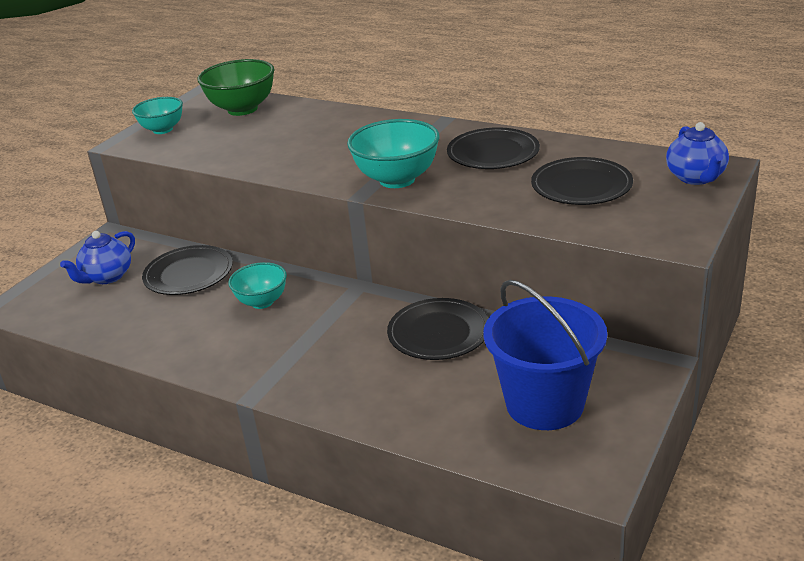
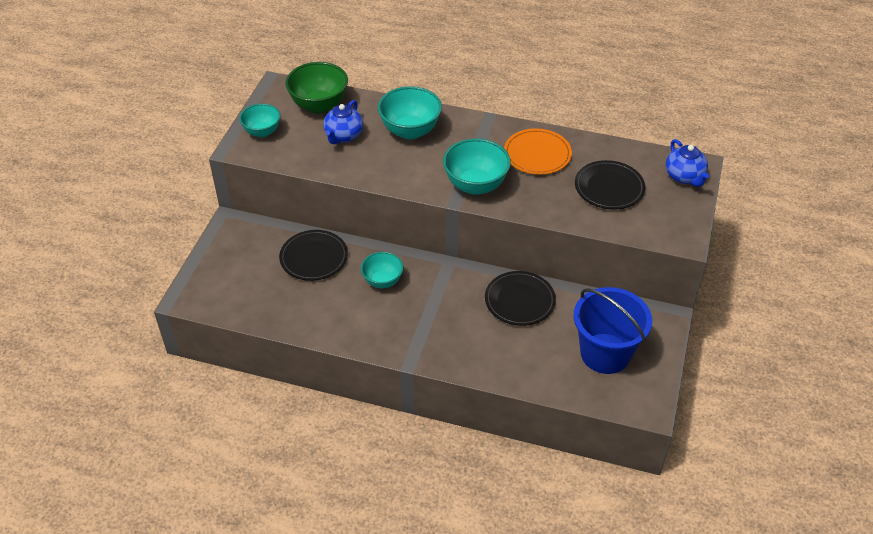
camera: 15 degrees left, 15 degrees up
blue teapot [60,231,135,284] -> blue teapot moved to [324,100,363,144]
black plate [447,127,540,169] -> orange plate [504,128,572,175]
none -> turquoise bowl [378,86,442,140]

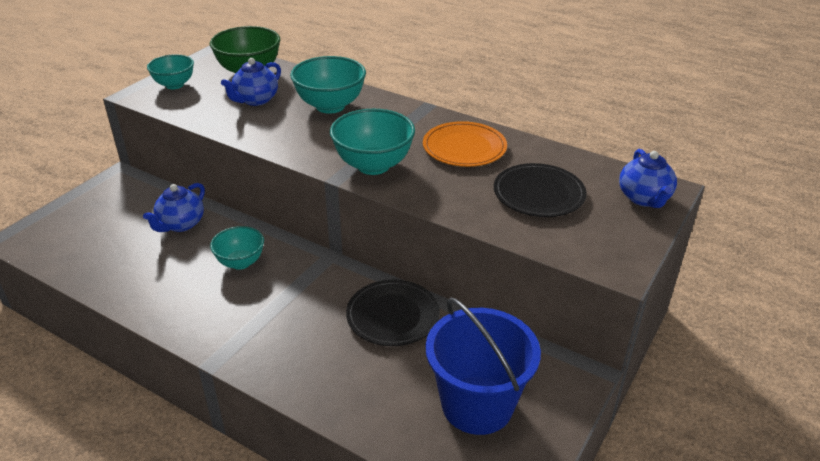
camera: 15 degrees right, 10 degrees down
black plate [279,230,348,281] -> blue teapot [143,183,205,232]

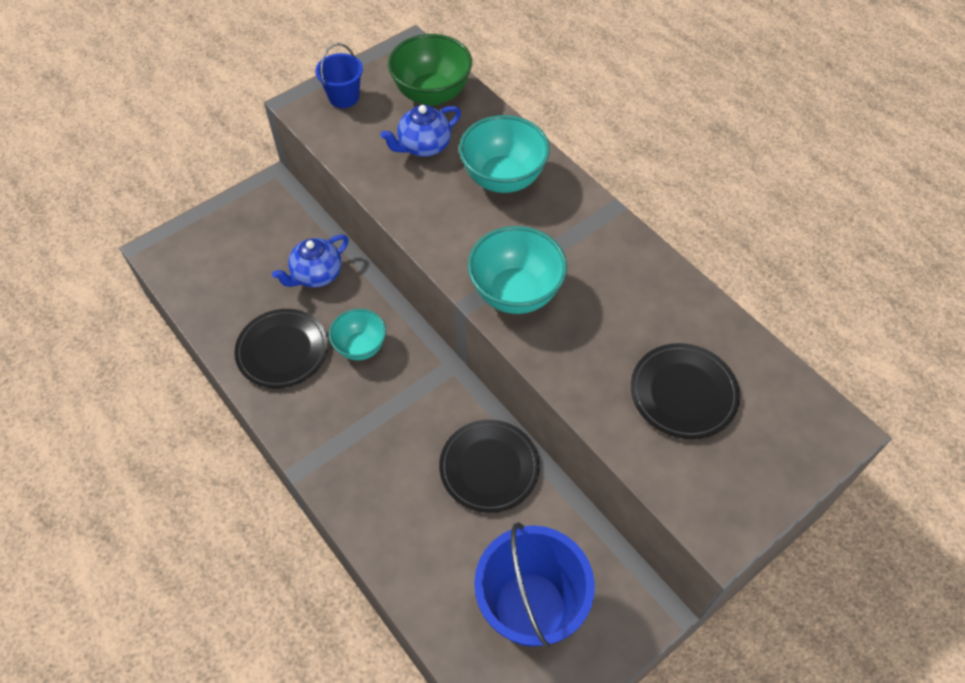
camera: 20 degrees right, 20 degrees up
turquoise bowl [147,54,194,89] -> blue bucket [316,43,363,108]
orange plate [423,121,507,167] -> none
blue teapot [619,149,677,208] -> none
none -> black plate [234,309,328,388]

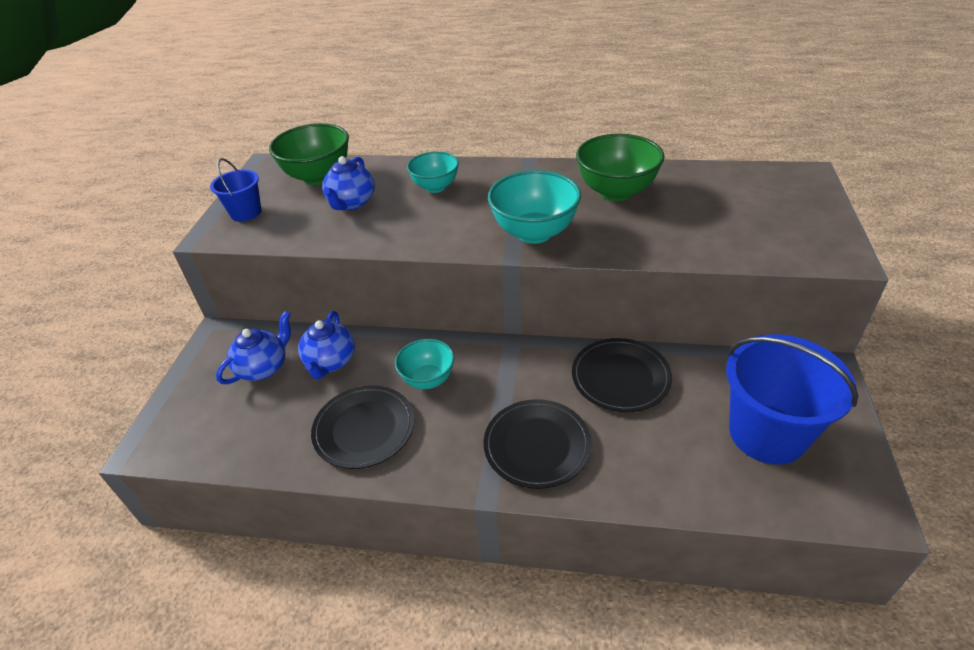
camera: 40 degrees left, 15 degrees down
turquoise bowl [459,115,550,193] -> turquoise bowl [407,151,459,193], size x0.64
black plate [631,343,740,439] -> black plate moved to [483,399,592,489]
none -> blue teapot [216,311,291,384]
none -> green bowl [576,134,665,201]

